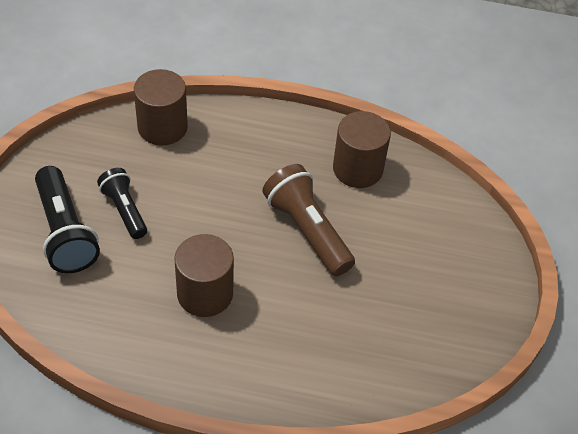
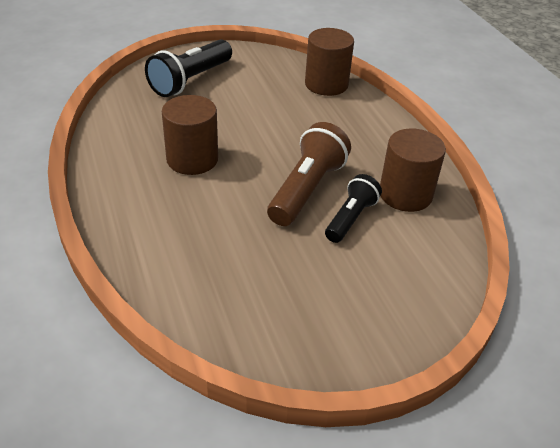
camera: 60 degrees right, 10 degrees down
black flashlight [97,168,147,239] -> black flashlight moved to [325,174,382,243]

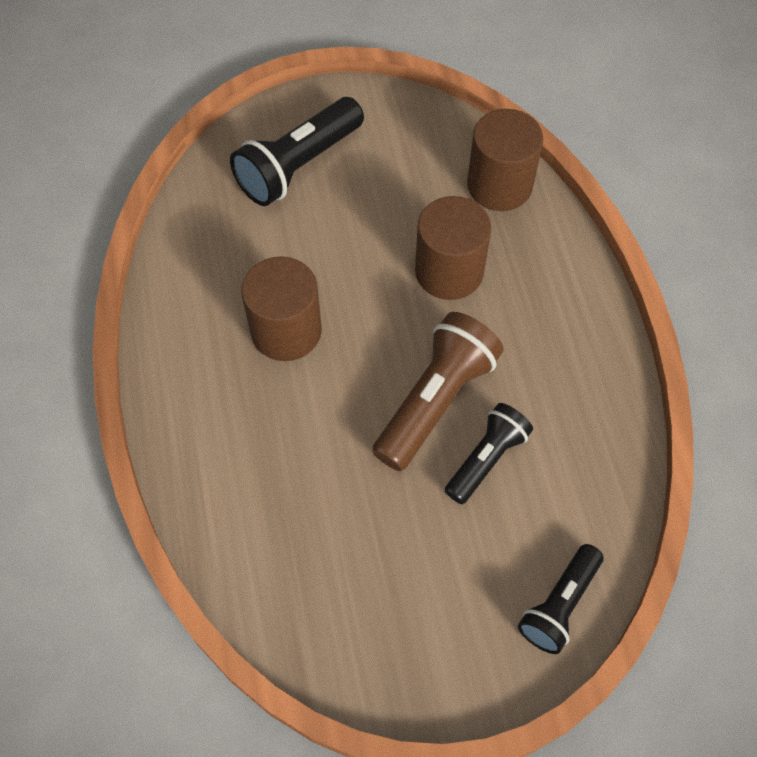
camera: 10 degrees right, 20 degrees up
brown cylinder [380,129,446,212] -> brown cylinder moved to [415,196,491,300]
none -> black flashlight [518,544,603,654]

